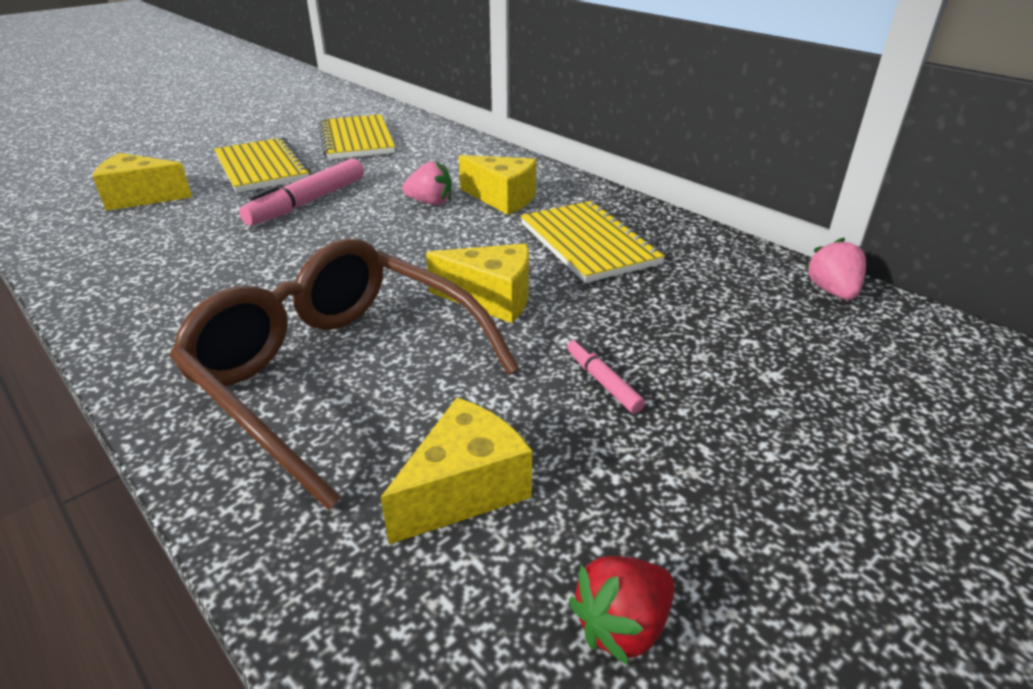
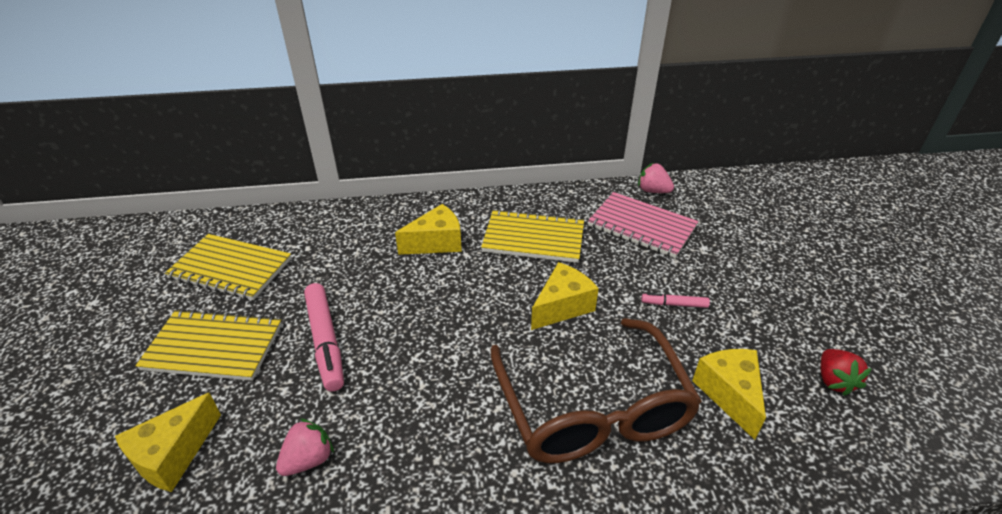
camera: 55 degrees left, 5 degrees up
brown glasses [169,239,519,510] -> brown glasses turned 90 degrees counterclockwise [491,318,702,463]
pink strawberry [402,161,452,205] -> pink strawberry moved to [276,418,334,476]
none -> pink notebook [588,192,698,258]

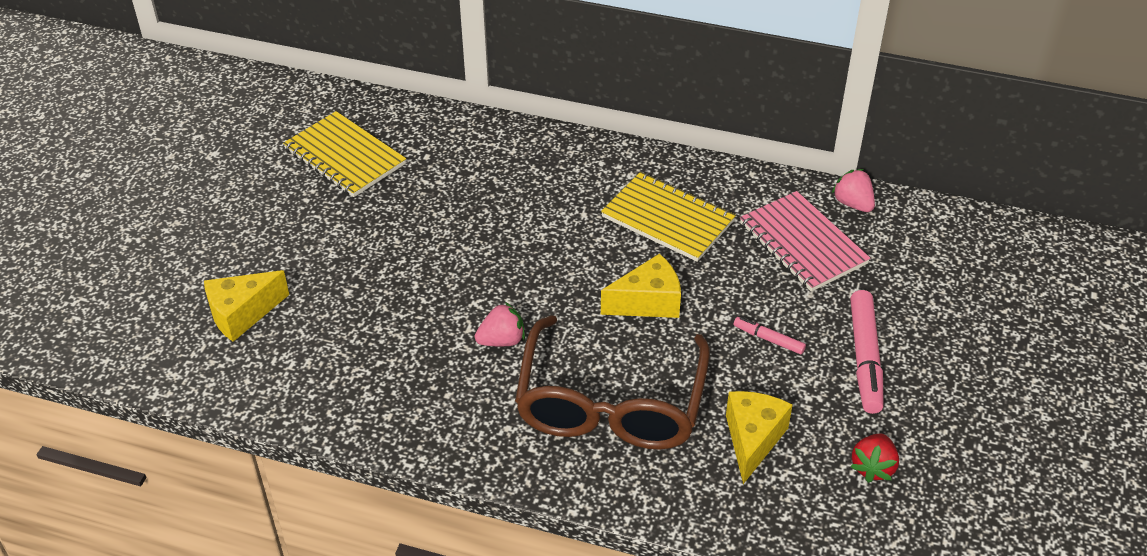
camera: 25 degrees right, 5 degrees up
yellow notebook [136,309,282,381] -> none
pink strawberry [276,418,334,476] -> pink strawberry moved to [475,302,525,346]
pink marker [304,283,344,392] -> pink marker moved to [850,290,884,414]
yellow cheese [395,204,462,255] -> none

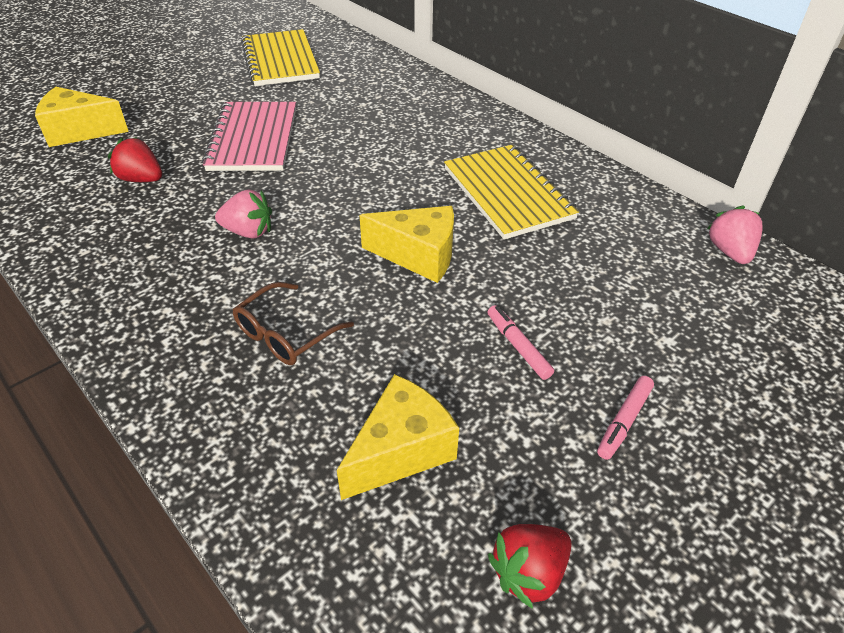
camera: 30 degrees right, 0 degrees up
brown glasses [515,315,710,450] -> brown glasses [233,282,354,365], size x0.43
pink notebook [740,191,871,292] -> pink notebook moved to [202,102,296,171]
pink marker [850,290,884,414] -> pink marker [597,376,654,460], size x0.52
none -> red strawberry [108,137,162,182]

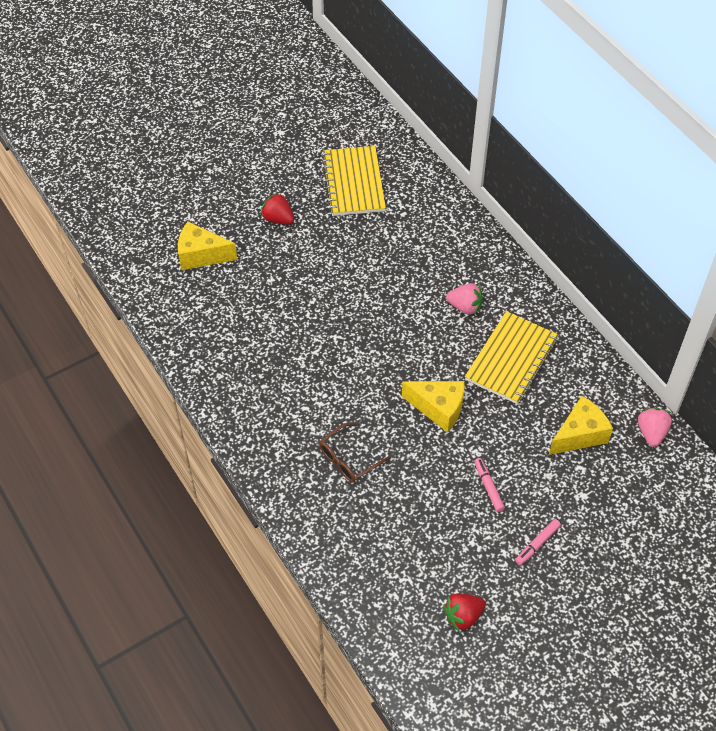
camera: 10 degrees right, 10 degrees up
red strawberry [108,137,162,182] -> red strawberry moved to [260,192,294,225]
pink notebook [202,102,296,171] -> none
pink strawberry [215,189,272,239] -> pink strawberry moved to [446,283,483,315]
yellow cheese [337,374,459,500] -> yellow cheese moved to [549,396,613,455]
yellow notebook [444,144,579,239] -> yellow notebook turned 45 degrees clockwise [465,311,559,404]

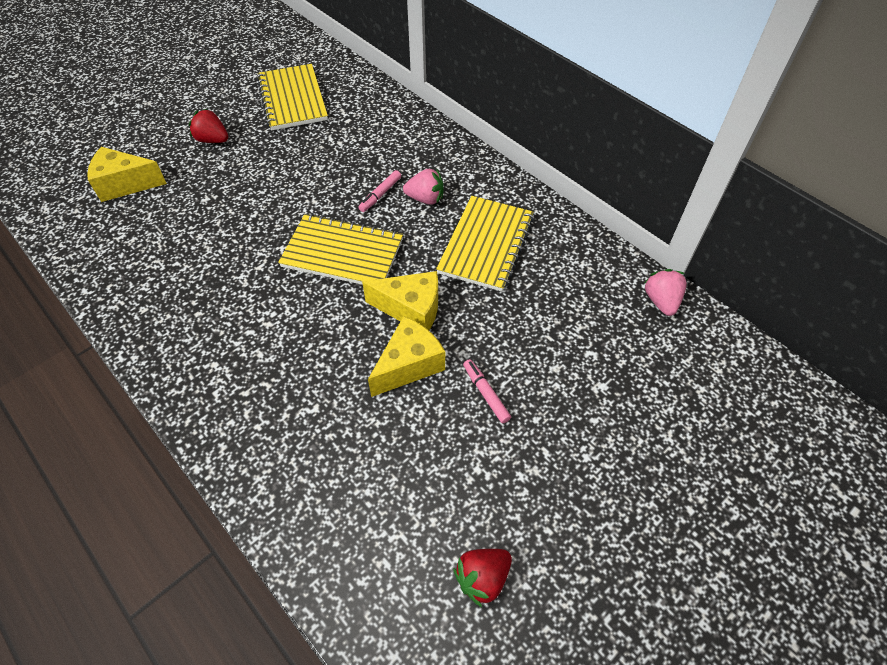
camera: 10 degrees left, 0 degrees up
brown glasses [319,423,391,483] -> none
pink marker [515,519,561,565] -> pink marker moved to [358,170,401,212]
yellow cheese [549,396,613,455] -> yellow cheese moved to [368,316,445,397]
none -> yellow notebook [278,213,403,285]

